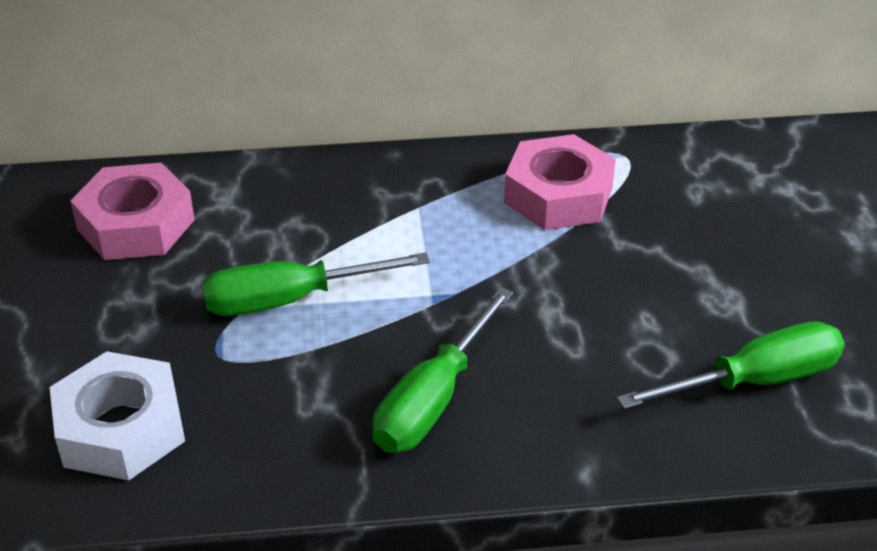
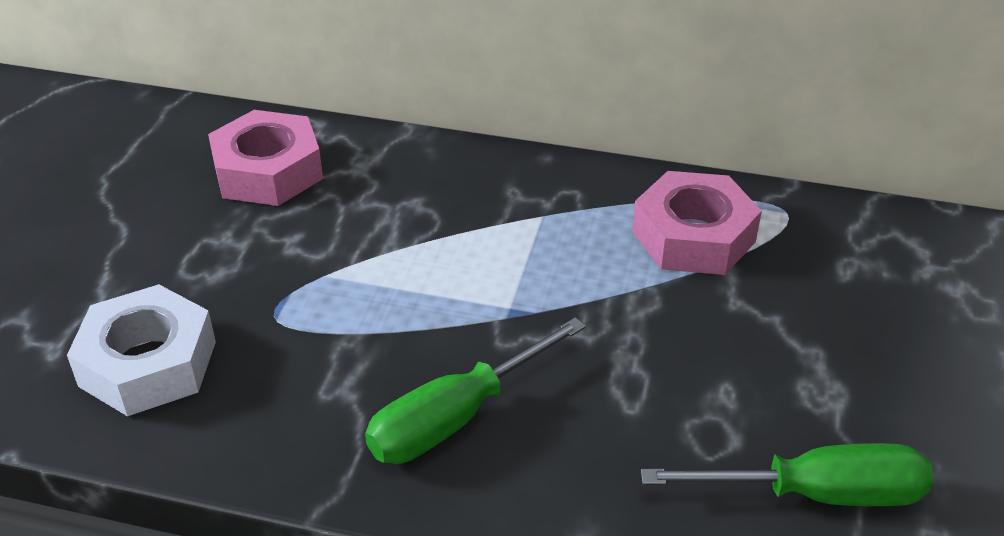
camera: 20 degrees right, 0 degrees up
green screwdriver [202,252,430,316] -> none

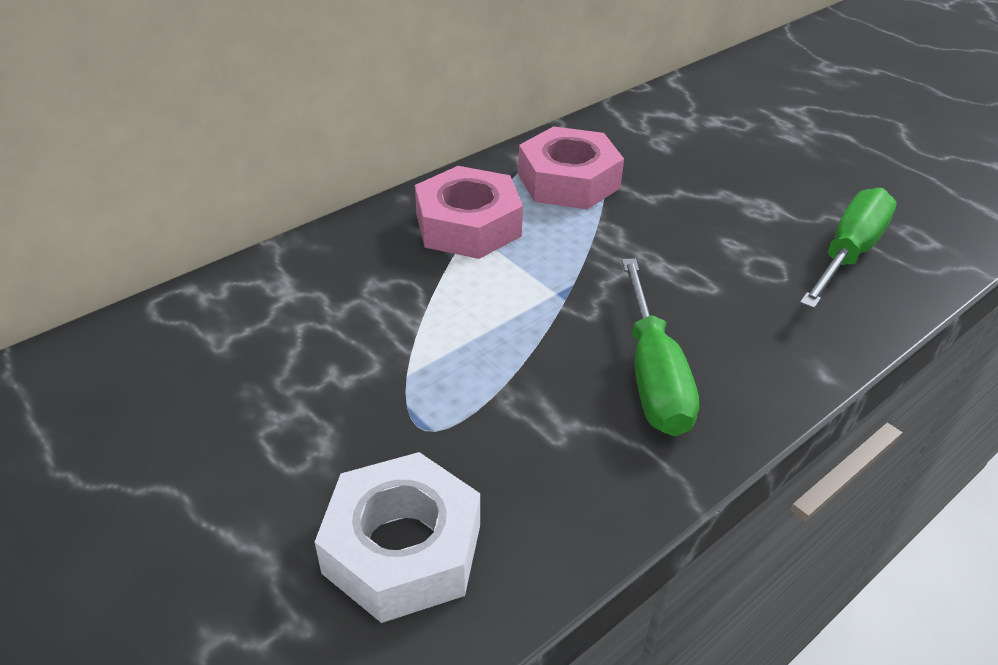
camera: 55 degrees left, 0 degrees up
pink nut [208,110,323,206] -> pink nut moved to [415,166,523,259]

